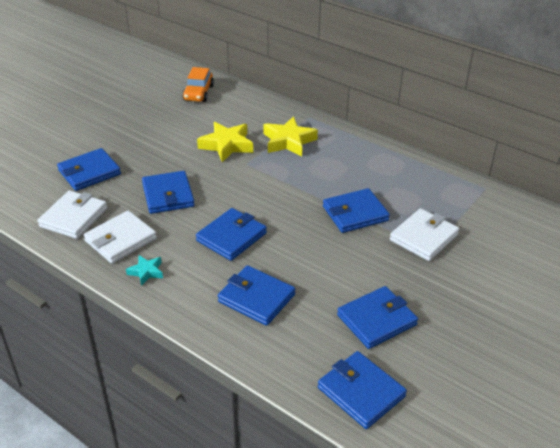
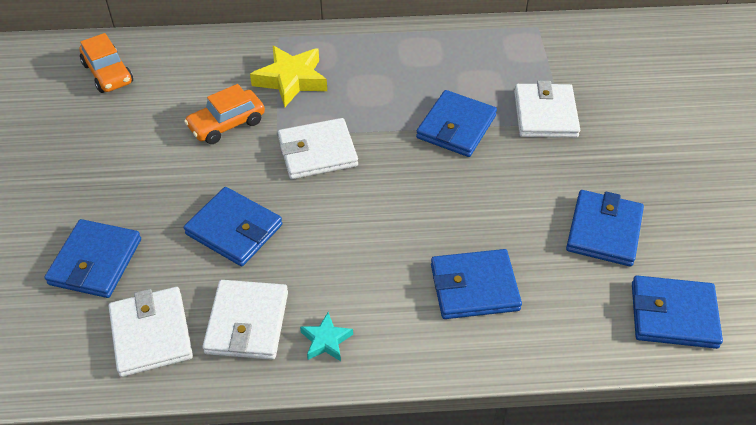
camera: 40 degrees left, 10 degrees up
blue wallet [196,208,267,261] -> none
yellow star [197,122,253,162] -> orange car [184,84,265,144]
none -> white wallet [278,118,358,179]

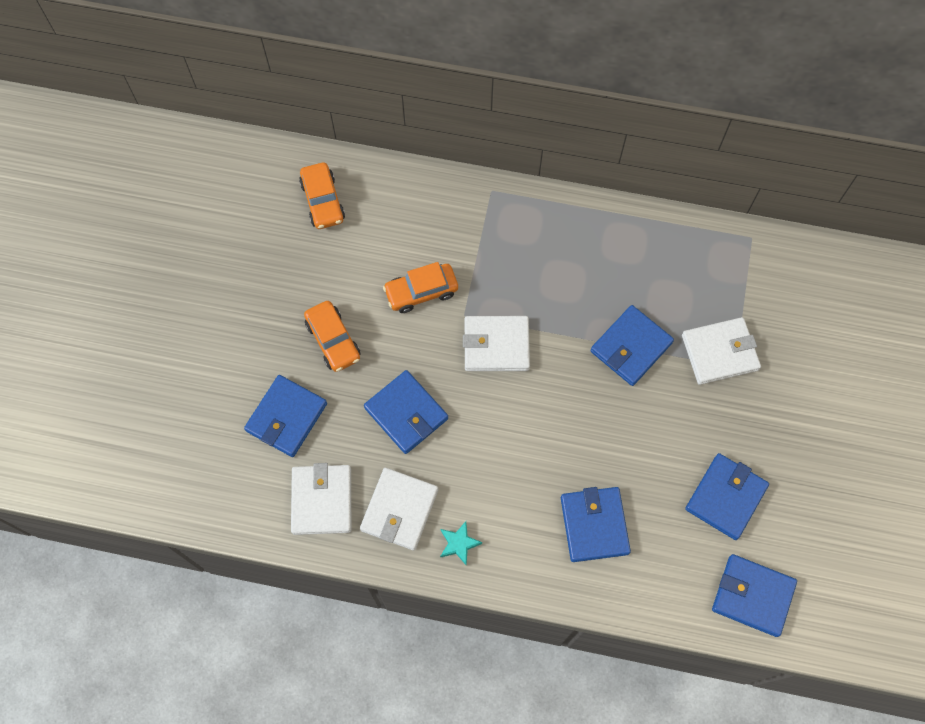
camera: 15 degrees right, 20 degrees up
yellow star [250,46,327,107] -> none
blue wallet [431,249,522,319] -> blue wallet turned 75 degrees clockwise [561,487,631,562]
white wallet [514,81,580,138] -> white wallet turned 60 degrees clockwise [682,317,761,385]
none -> orange car [304,301,360,372]

